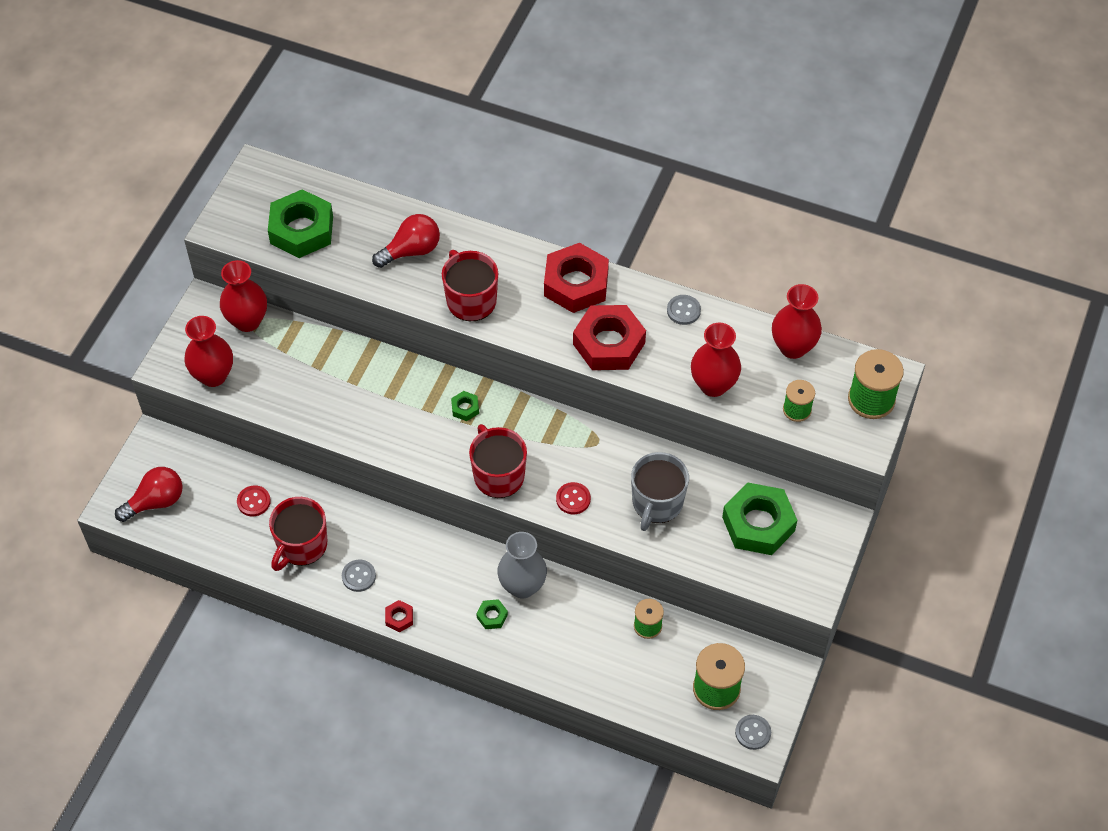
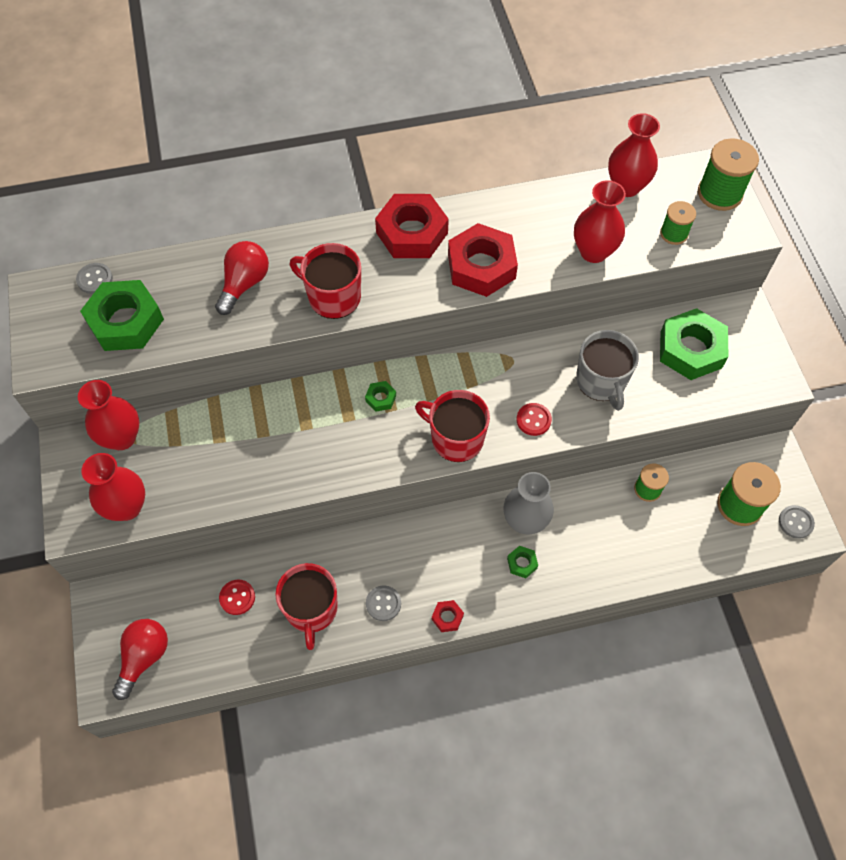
camera: 35 degrees left, 5 degrees up
grey button [667,295,701,325] -> grey button moved to [76,263,113,294]

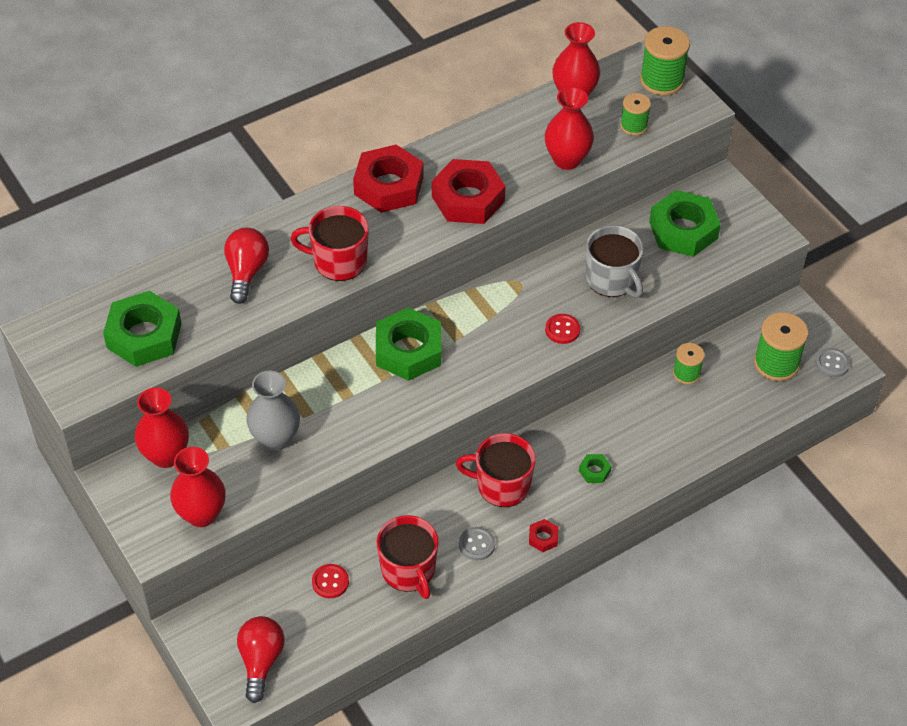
camera: 20 degrees left, 10 degrees down
grey button [76,263,113,294] -> none
green nut [365,381,396,411] -> green nut [376,307,441,381], size x2.33
red mug [415,390,490,462] -> red mug moved to [456,433,536,507]
grey vase [504,472,554,535] -> grey vase moved to [247,371,300,451]

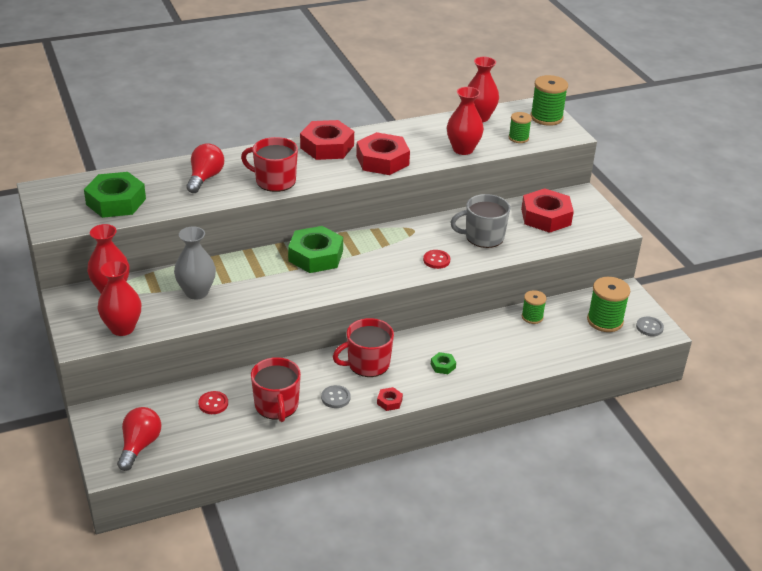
camera: 10 degrees right, 15 degrees down
red mug [456,433,536,507] -> red mug turned 45 degrees counterclockwise [333,318,394,377]
grey mug [586,225,644,298] -> grey mug turned 105 degrees clockwise [450,194,510,248]
green nut [649,190,721,257] -> red nut [521,188,574,233]

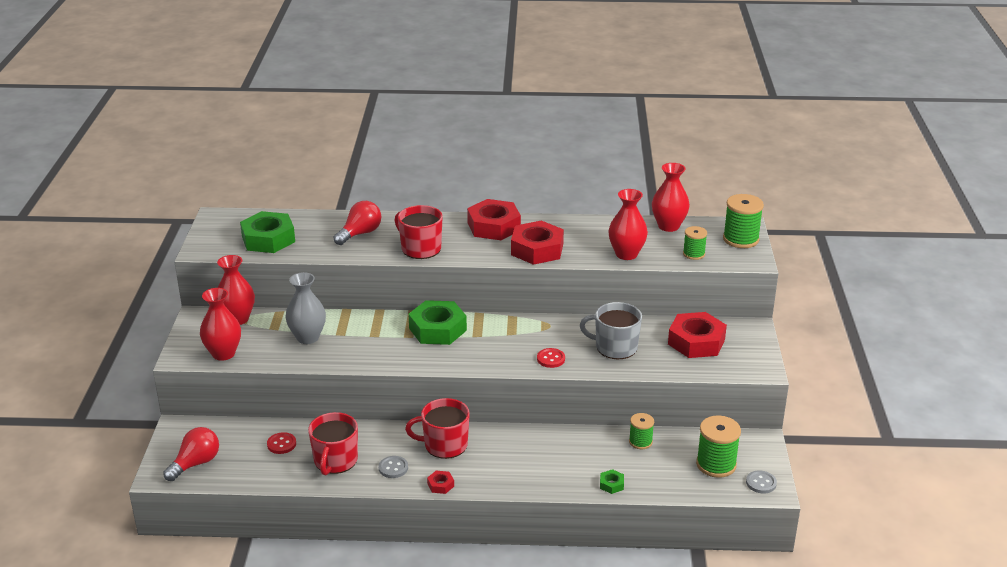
camera: 25 degrees right, 5 degrees down
green nut [431,352,456,374] -> green nut moved to [600,469,624,494]

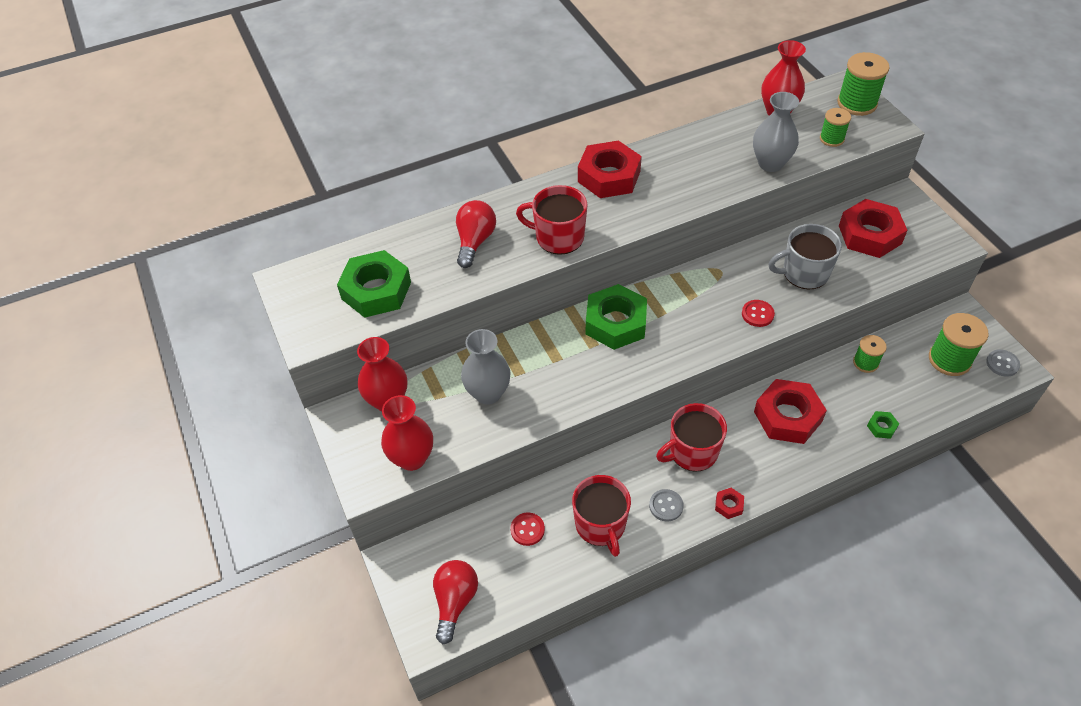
camera: 25 degrees left, 20 degrees up
red nut [511,221,564,265] -> red nut moved to [754,379,827,444]
red vase [608,189,648,260] -> grey vase [753,92,799,172]

